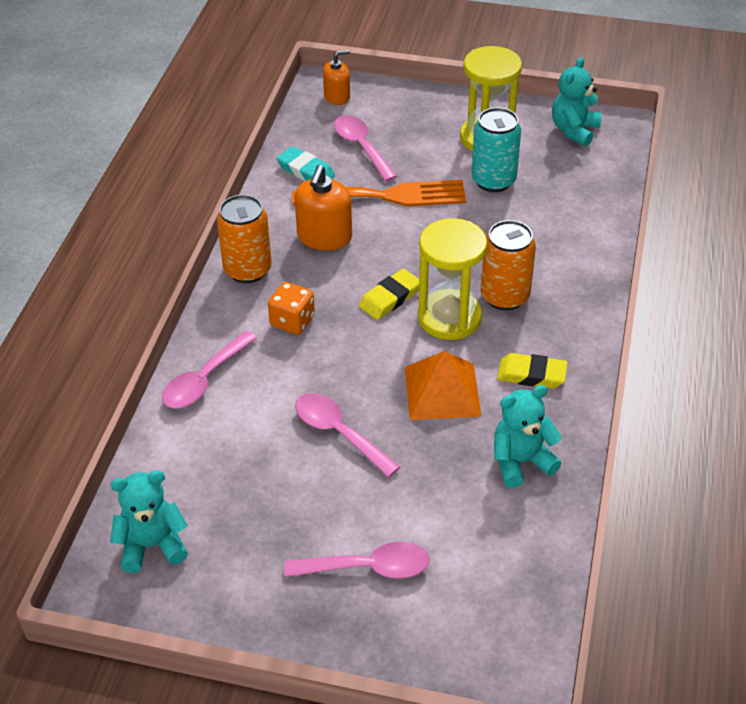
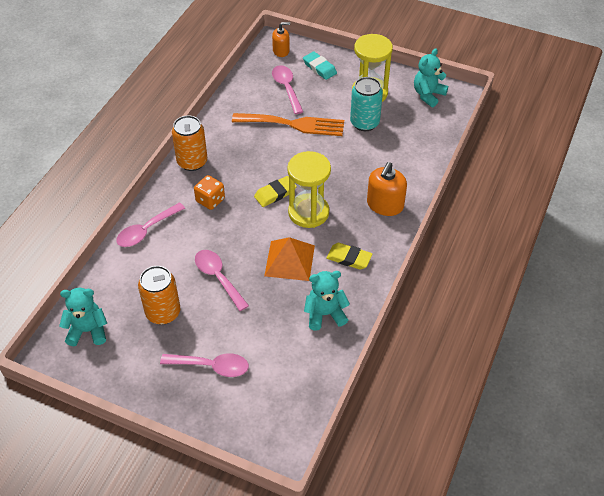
camera: 10 degrees right, 5 degrees up
turquoise eraser [277,146,335,181] -> turquoise eraser moved to [303,51,337,80]
orange soap dispenser [294,165,352,251] -> orange soap dispenser moved to [367,162,407,216]
orange can [481,220,536,310] -> orange can moved to [138,266,180,325]

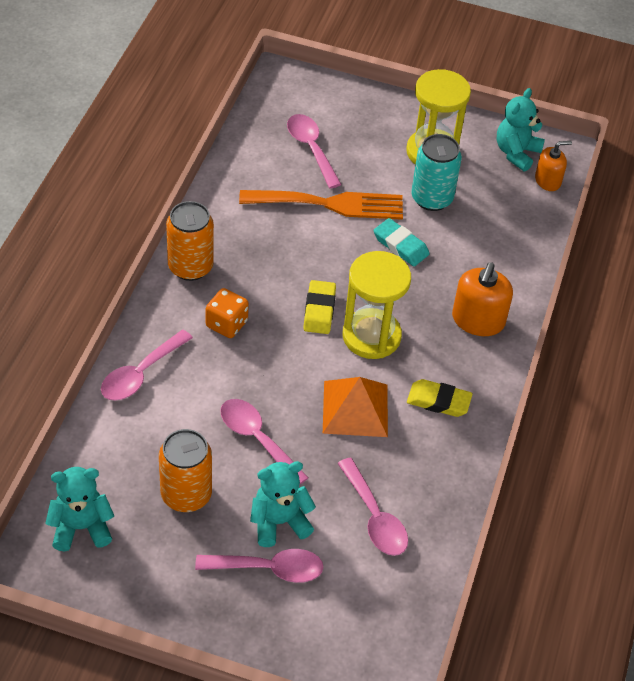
camera: 10 degrees left, 0 degrees up
yellow eraser [254,176,297,207] -> yellow eraser turned 45 degrees counterclockwise [303,280,336,334]
orange soap dispenser [272,22,290,57] -> orange soap dispenser moved to [535,141,572,191]
turquoise eraser [303,51,337,80] -> turquoise eraser moved to [373,218,430,266]
turquoise teddy bear [304,271,350,331] -> turquoise teddy bear moved to [250,461,316,547]
none -> pink spoon [337,458,408,556]

